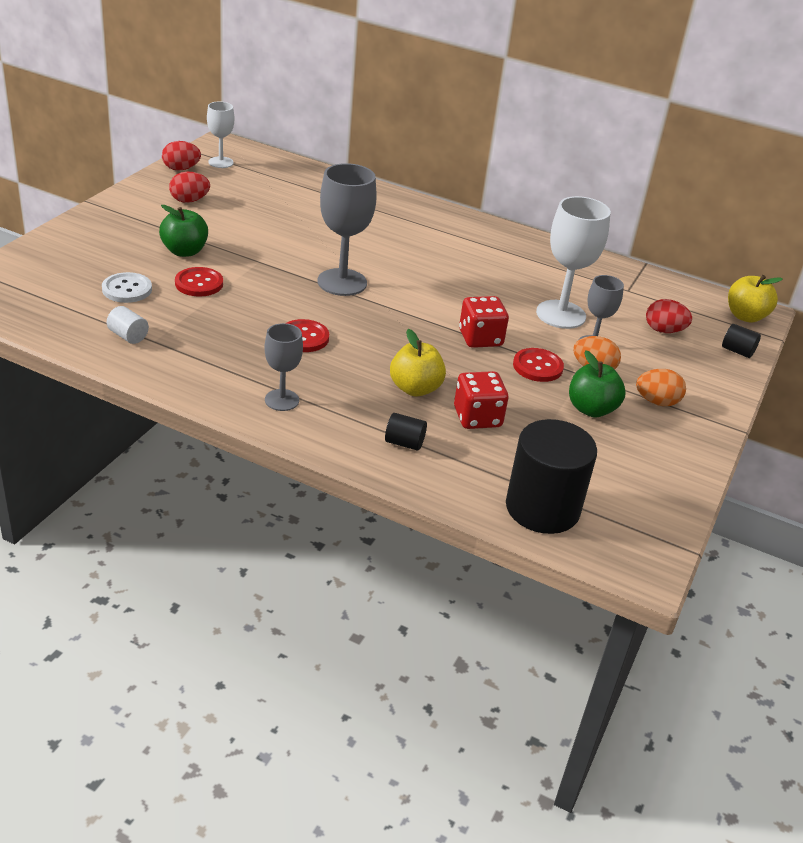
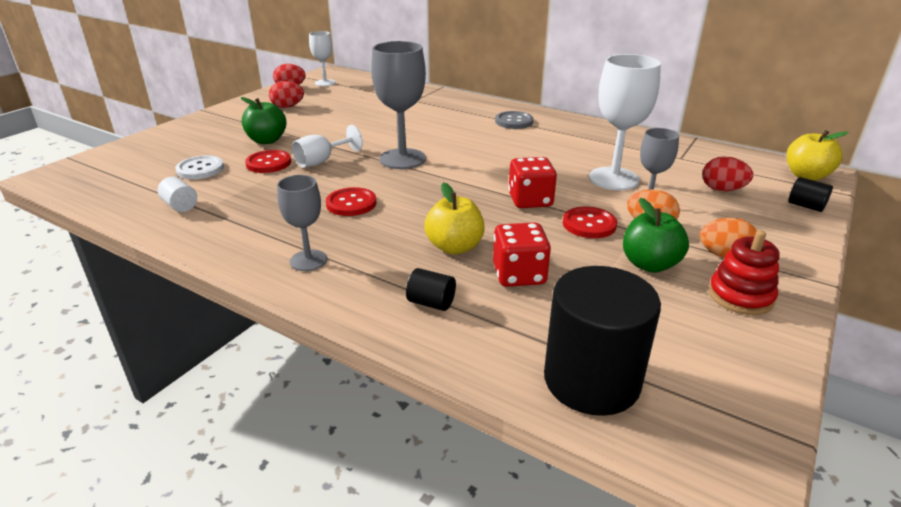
camera: 10 degrees right, 5 degrees down
none -> white goblet [292,125,363,168]
none -> grey button [495,111,534,129]
none -> red stacking toy [709,230,780,315]

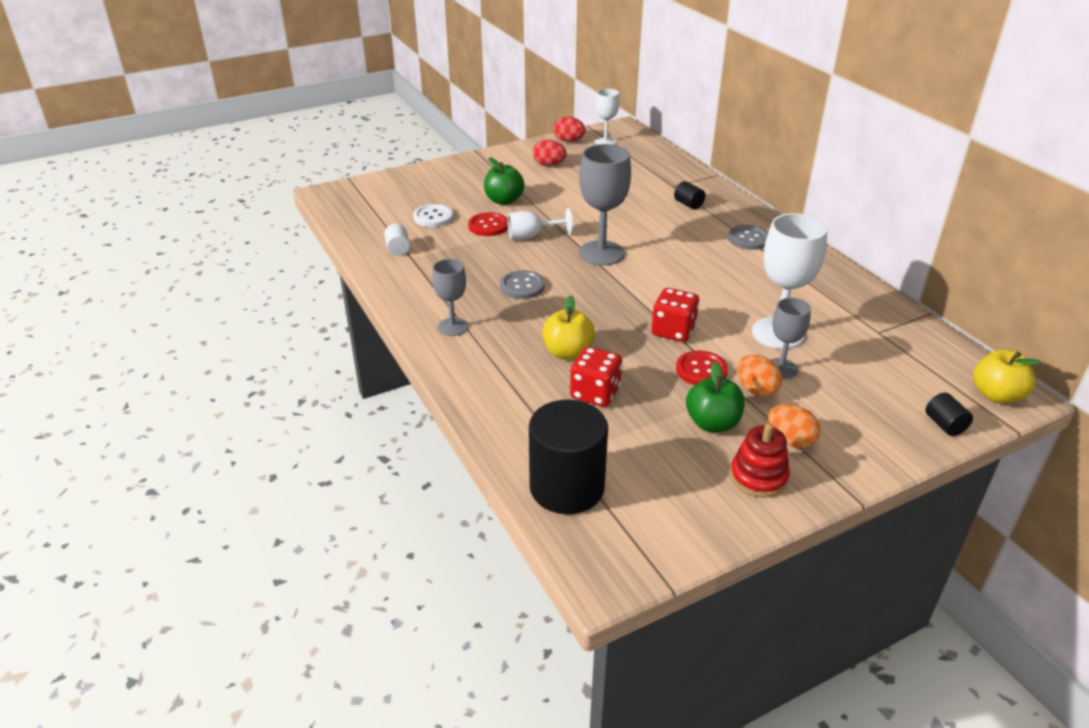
camera: 30 degrees right, 5 degrees up
red button [326,187,376,216] -> grey button [500,270,545,299]
black cylinder [406,268,456,311] -> black cylinder moved to [674,181,705,209]
red egg [703,156,753,191] -> none

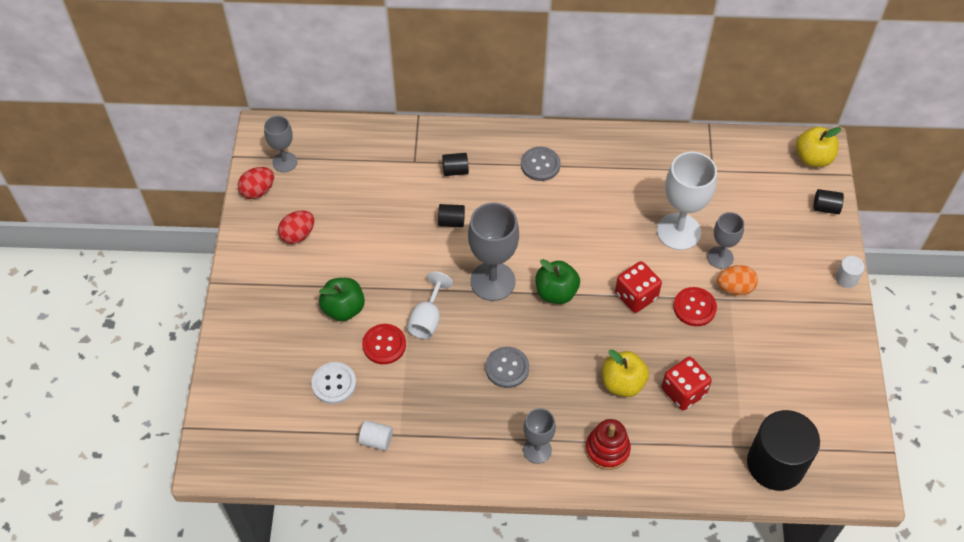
camera: 60 degrees left, 20 degrees up
white goblet [595,89,619,145] -> grey goblet [264,116,297,172]
green apple [686,361,745,432] -> green apple moved to [536,259,580,304]
red stacking toy [730,423,790,498] -> red stacking toy moved to [585,419,631,470]
orange egg [768,404,821,448] -> none
none -> black cylinder [438,204,465,227]
none -> white cylinder [835,256,865,288]

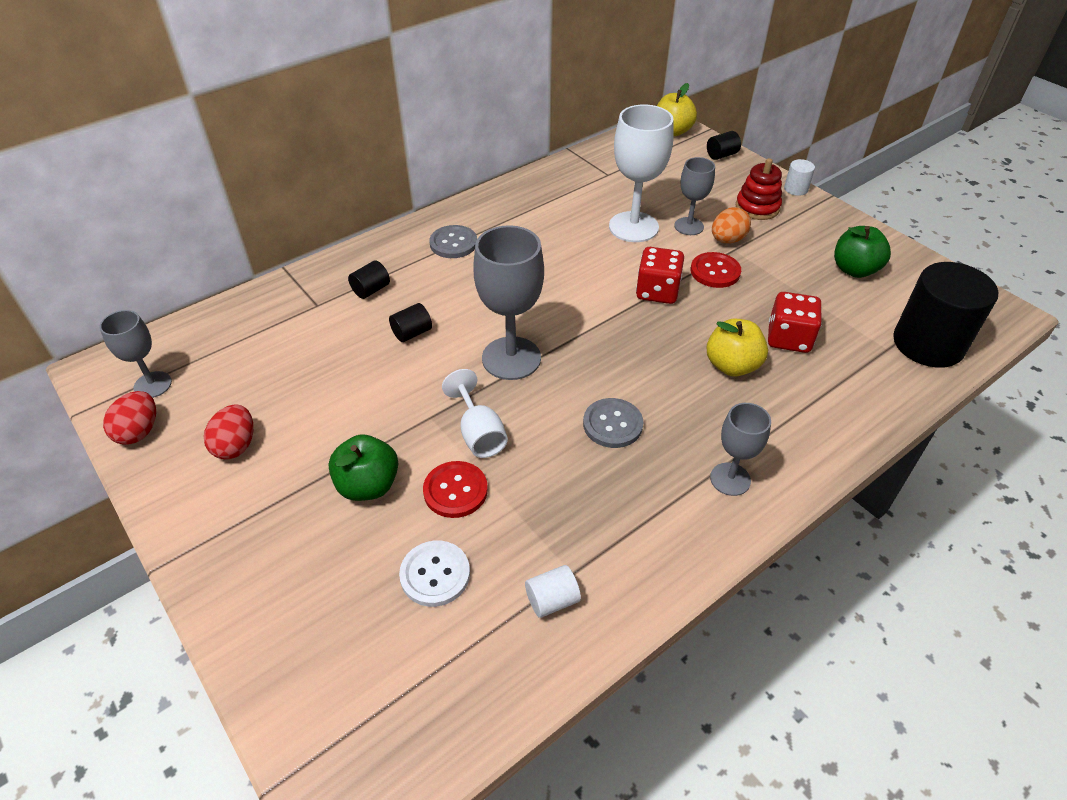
camera: 40 degrees left, 10 degrees down
green apple [536,259,580,304] -> green apple moved to [834,226,891,278]
red stacking toy [585,419,631,470] -> red stacking toy moved to [736,158,782,220]

